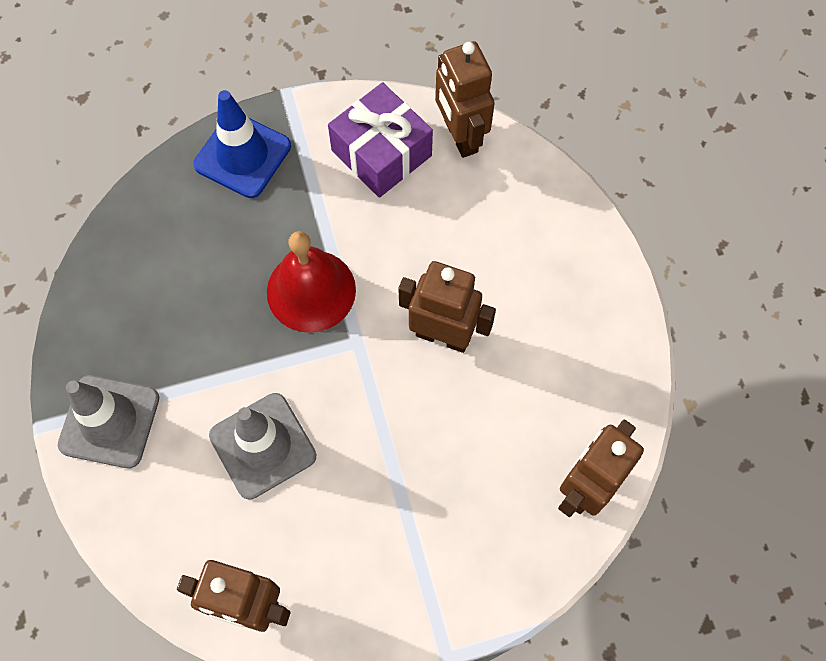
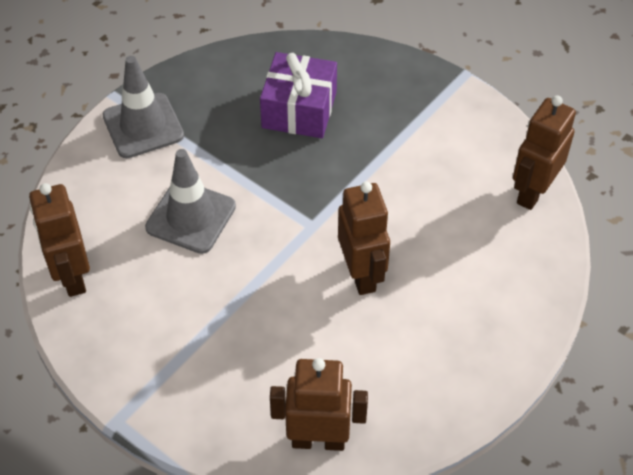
camera: 55 degrees right, 15 degrees down
blue traffic cone [193,90,291,198] -> none
red bell [267,231,356,333] -> none
purple gift [328,82,433,198] -> purple gift moved to [260,52,337,138]

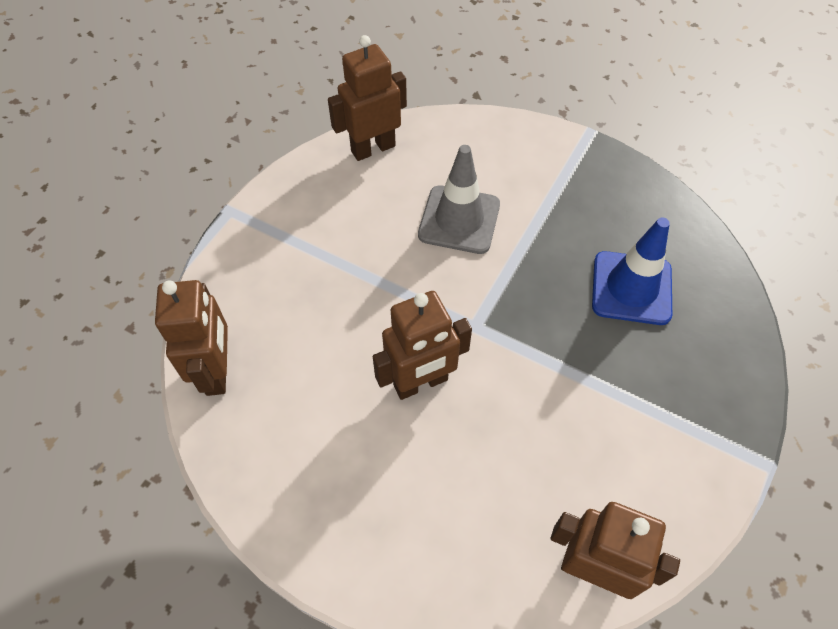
camera: 80 degrees right, 5 degrees up
grey traffic cone [103,56,184,158] -> none
purple gift [260,52,337,138] -> blue traffic cone [592,218,672,325]

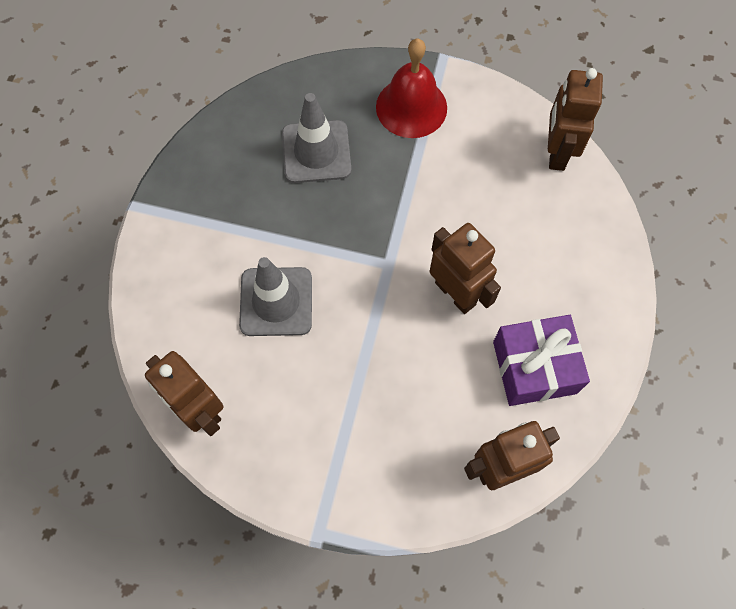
camera: 105 degrees left, 10 degrees up
blue traffic cone [592,218,672,325] -> grey traffic cone [282,93,351,183]
none -> red bell [376,39,447,138]
none -> purple gift [493,315,590,406]

